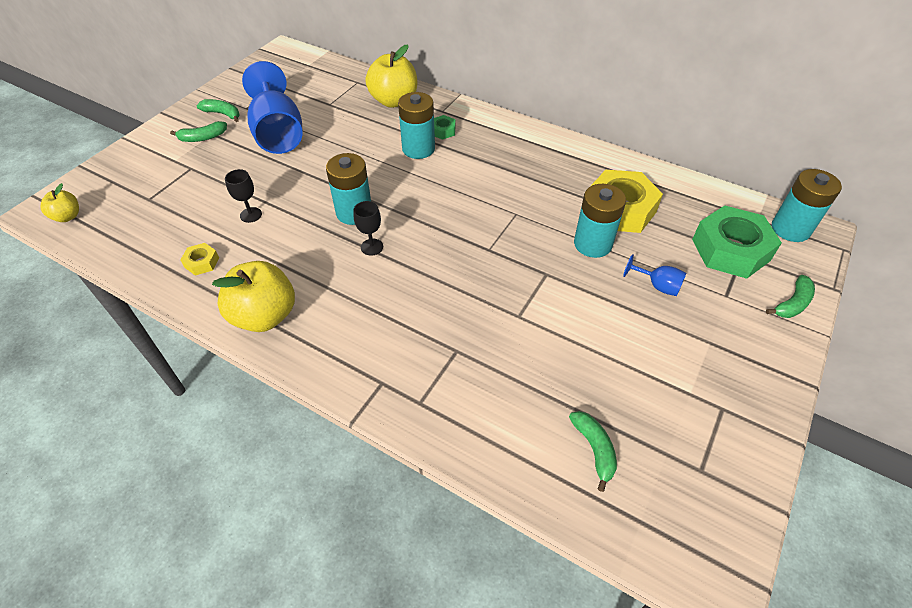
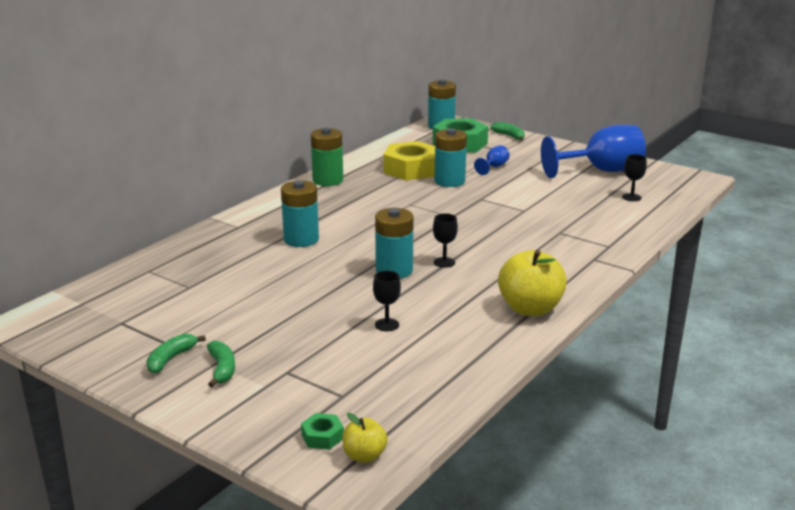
camera: 85 degrees left, 25 degrees down
yellow nut [181,243,219,276] -> none
blue goblet [242,61,302,154] -> blue goblet moved to [541,125,646,178]
yellow apple [365,44,417,108] -> none
green nut [434,115,455,140] -> green nut moved to [301,413,344,449]
green banana [569,411,617,492] -> black goblet [622,154,647,201]
none -> green battery [311,128,343,186]

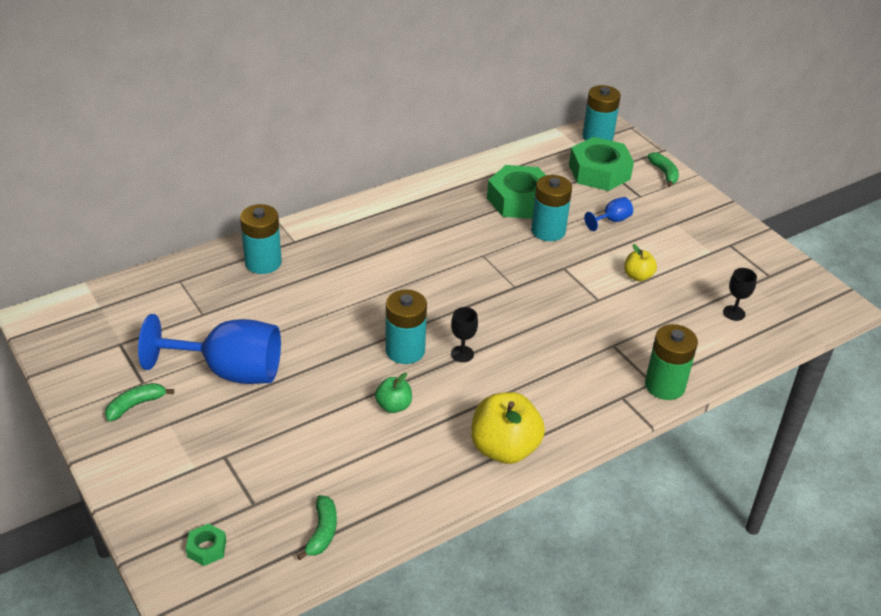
camera: 20 degrees right, 15 degrees up
green banana [207,341,235,387] -> green banana moved to [297,495,337,560]
turquoise battery [281,180,319,247] -> turquoise battery moved to [240,204,282,274]
green battery [311,128,343,186] -> green battery moved to [645,324,698,400]
yellow apple [342,413,387,463] -> yellow apple moved to [624,244,657,281]
black goblet [373,271,401,331] -> none
yellow nut [383,141,435,180] -> green nut [487,165,546,219]
blue goblet [541,125,646,178] -> blue goblet moved to [138,314,281,384]
none -> green apple [375,373,412,413]

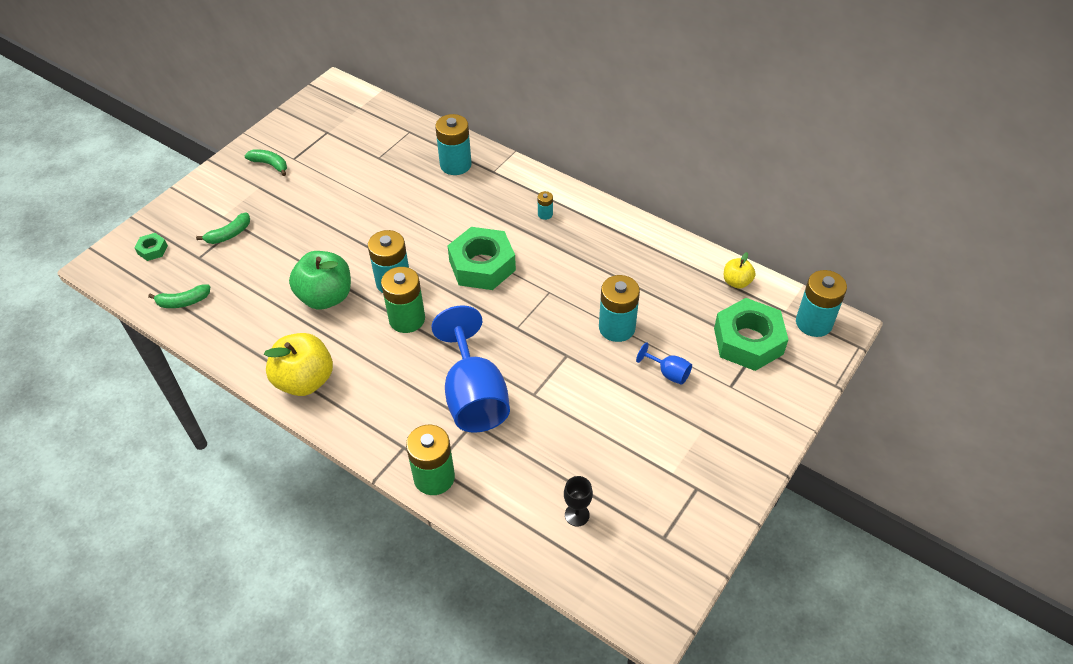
camera: 70 degrees right, 10 degrees up
blue goblet [138,314,281,384] -> blue goblet moved to [431,305,510,433]
green apple [375,373,412,413] -> green apple [289,251,351,310], size x1.90
black goblet [451,307,478,362] -> green battery [381,267,425,333]
green nut [487,165,546,219] -> green nut moved to [447,227,516,290]
yellow apple [624,244,657,281] -> yellow apple moved to [724,252,756,289]
green banana [647,152,679,187] -> green banana moved to [196,212,250,244]
none -> turquoise battery [538,191,553,220]

